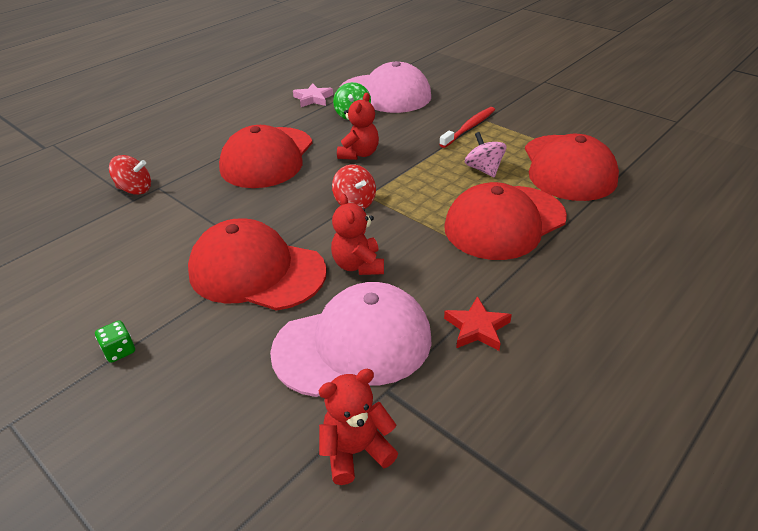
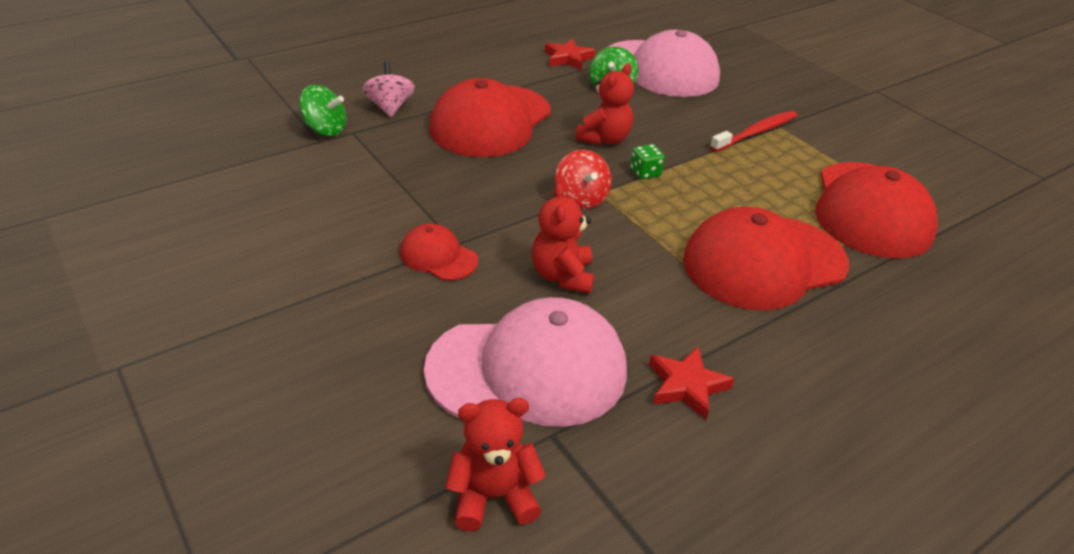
camera: 10 degrees right, 0 degrees up
green dice [95,320,135,363] -> green dice moved to [630,144,665,179]
red spinning top [109,155,151,195] -> green spinning top [299,85,347,136]
red cap [188,218,327,311] -> red cap [400,224,478,281], size x0.48
pink star [293,83,333,107] -> red star [545,39,596,70]
pink spinning top [465,132,506,177] -> pink spinning top moved to [362,62,415,117]

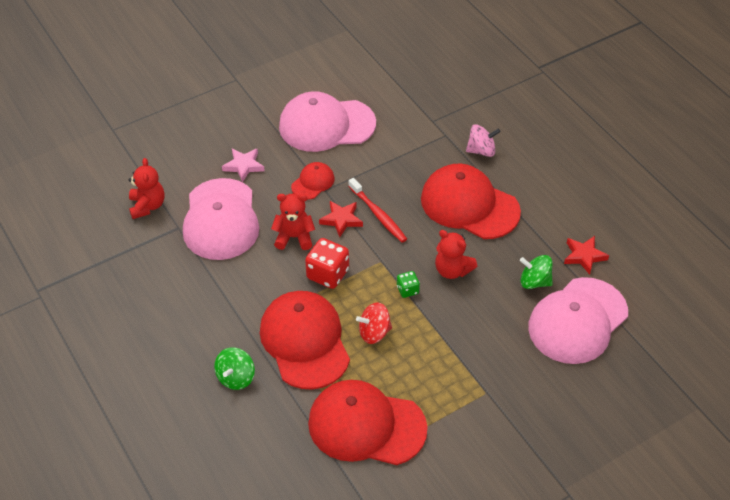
camera: 95 degrees right, 10 degrees up
green spinning top [299,85,347,136] -> green spinning top moved to [214,347,255,390]
red spinning top [555,150,612,209] -> red spinning top moved to [356,302,392,344]
red star [649,347,734,420] -> red star moved to [319,201,363,237]
red toothbrush [710,111,797,152] -> red toothbrush moved to [349,178,407,243]
none -> pink star [222,148,265,183]
none -> pink cap [279,91,376,152]
none -> red dice [305,238,349,289]

